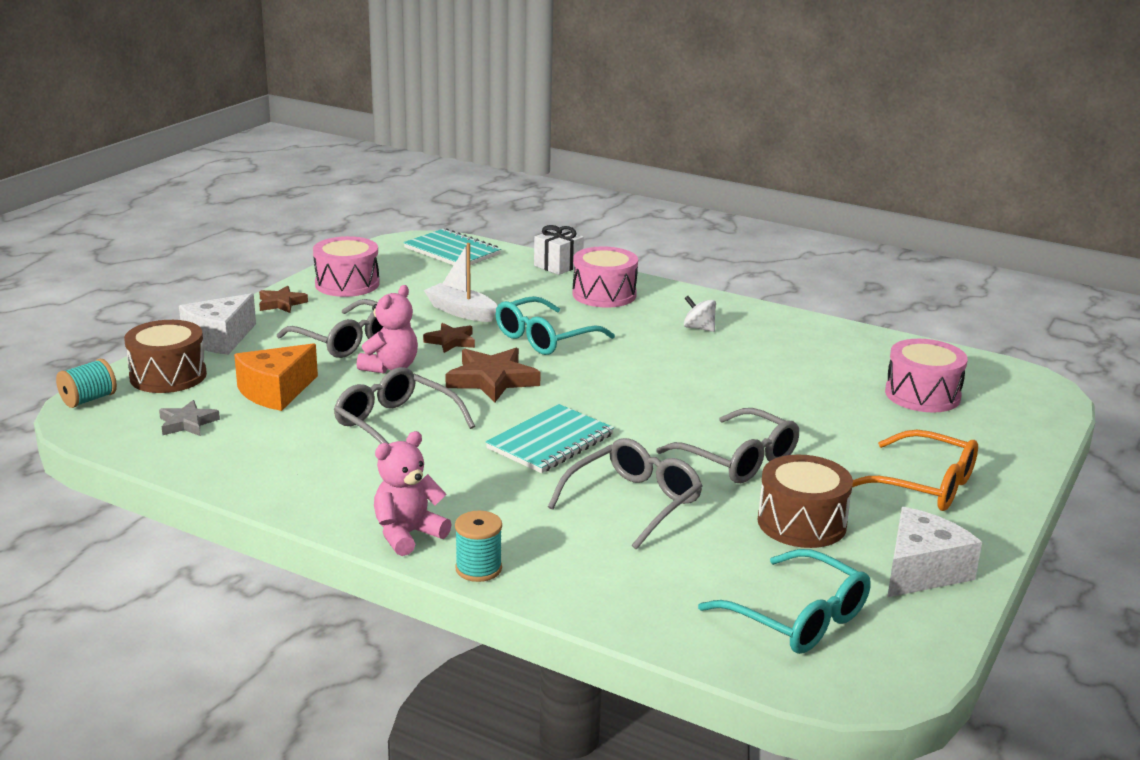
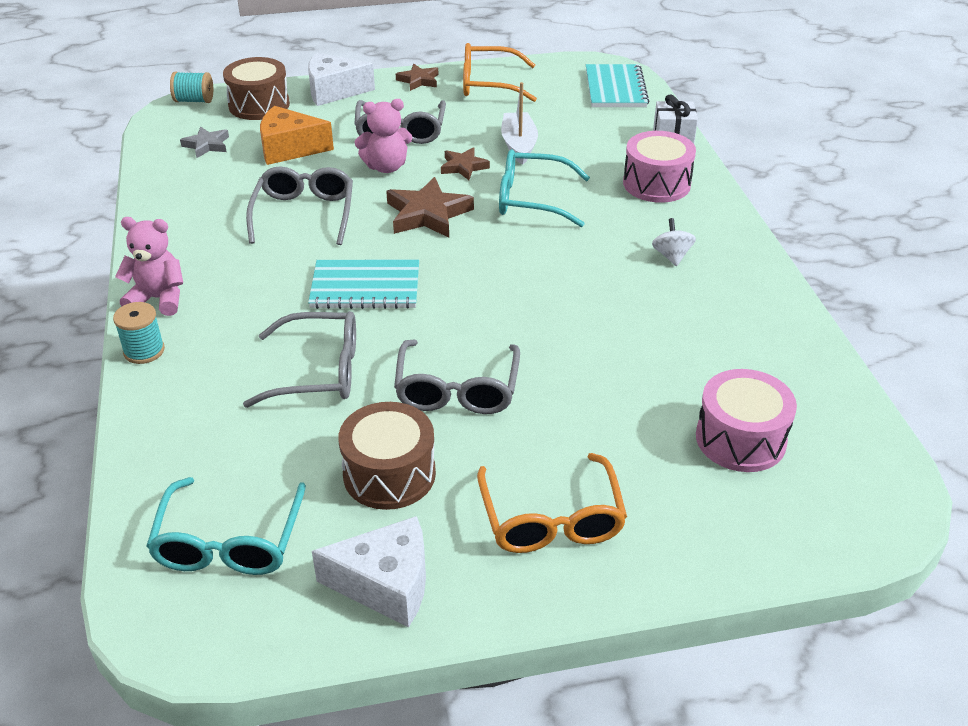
camera: 50 degrees right, 15 degrees up
pink drum [313,236,380,297] -> orange glasses [463,43,537,102]

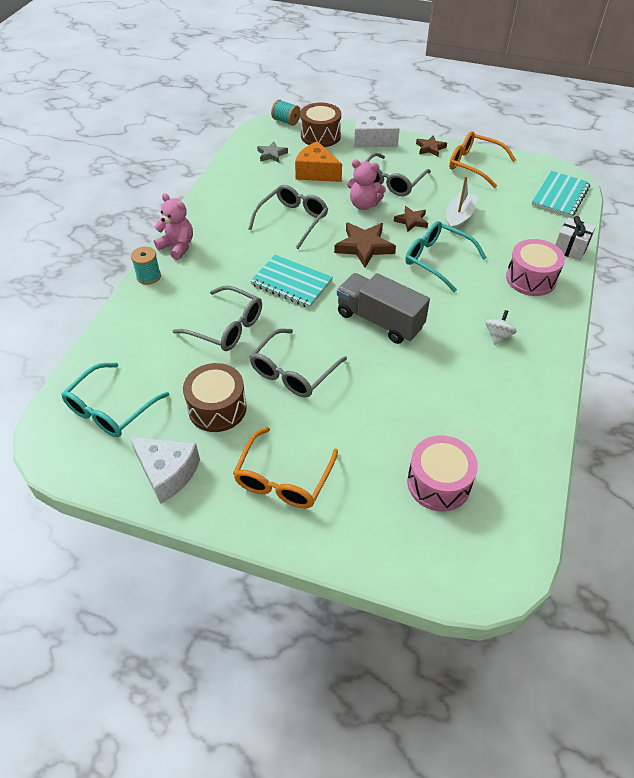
camera: 30 degrees right, 10 degrees up
none -> grey truck [337,273,430,344]

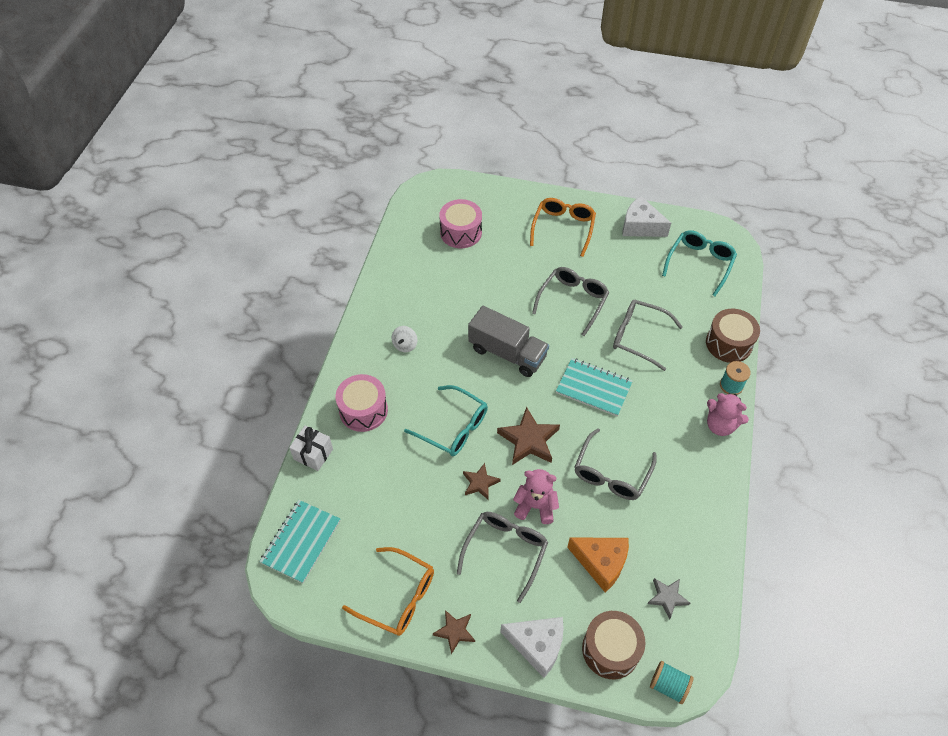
camera: 175 degrees right, 5 degrees up
brown drum [183,363,247,432] -> brown drum moved to [706,309,760,363]
white boat [446,176,478,233] -> none

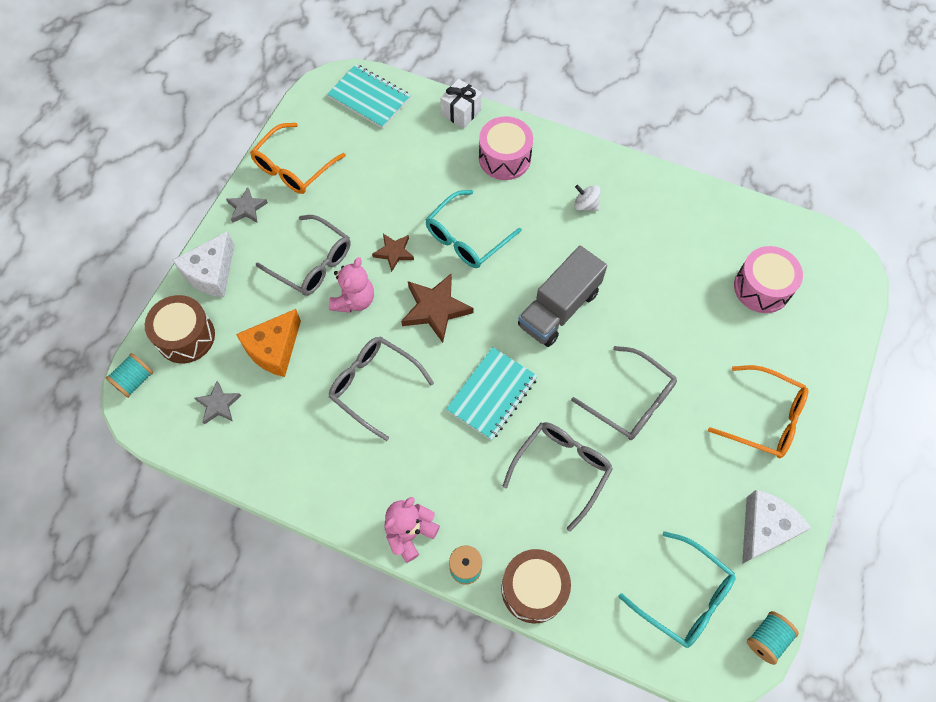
camera: 100 degrees right, 10 degrees up
brown star [433,610,475,654] -> grey star [226,187,268,223]
none -> turquoise spool [747,611,799,665]

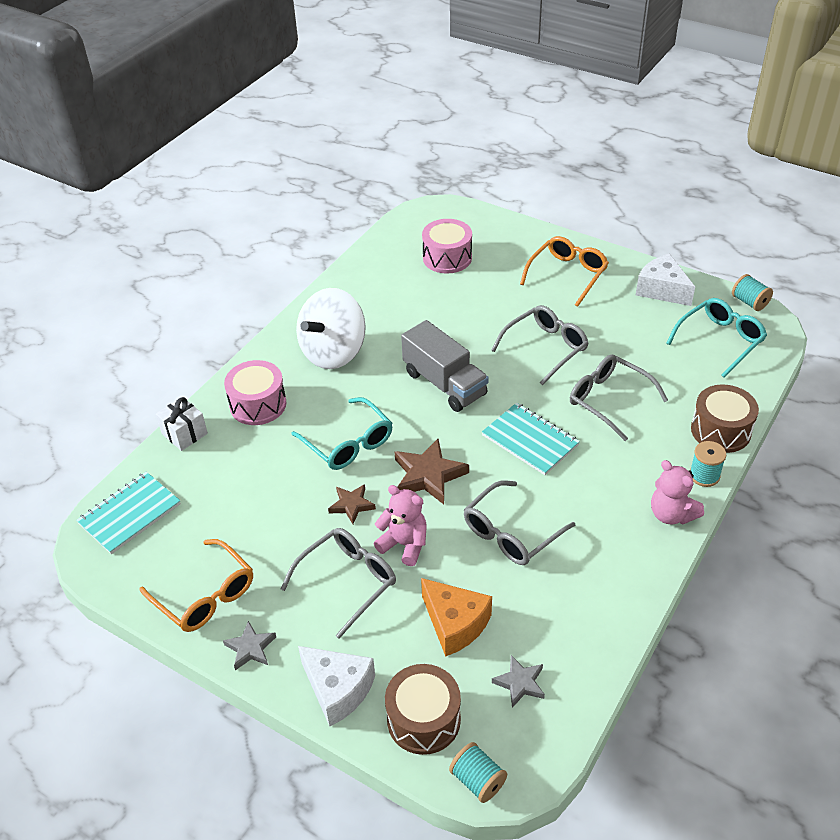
camera: 80 degrees left, 20 degrees down
white spinning top [574,185,601,211] -> white spinning top [296,288,366,369], size x2.50

